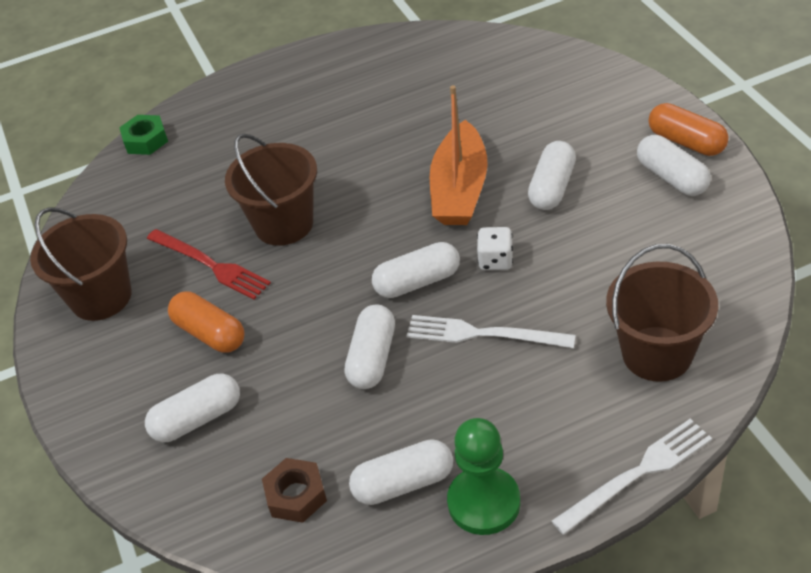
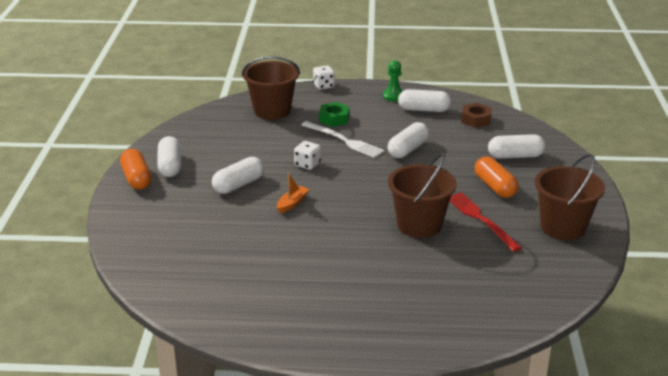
camera: 160 degrees left, 15 degrees down
green nut [119,115,168,155] -> green nut moved to [319,102,349,127]
white capsule [372,242,460,298] -> none
orange boat [430,85,488,225] -> orange boat [277,173,309,213], size x0.45
green pawn [447,418,520,535] -> green pawn [383,60,402,102], size x0.64
white fork [552,419,712,535] -> white dice [313,66,335,90]

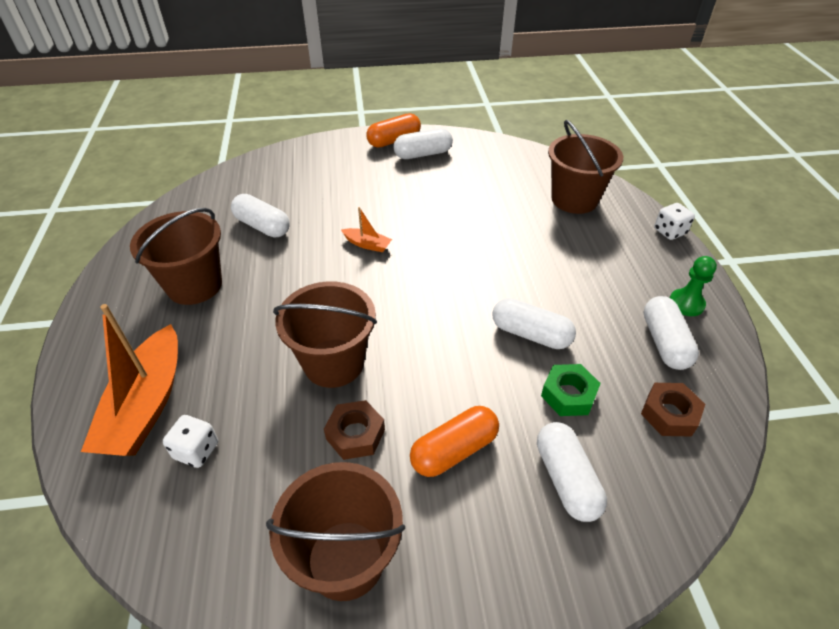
camera: 80 degrees right, 15 degrees up
white capsule [212,157,264,194] -> white capsule moved to [231,194,290,238]
white dice [294,141,321,170] -> white dice moved to [163,415,218,468]
white fork [301,121,384,158] -> none
green nut [319,102,349,127] -> green nut moved to [541,364,601,416]
red fork [450,192,522,252] -> brown nut [324,400,385,460]
none -> orange boat [81,304,178,456]
none -> brown bucket [130,208,222,305]

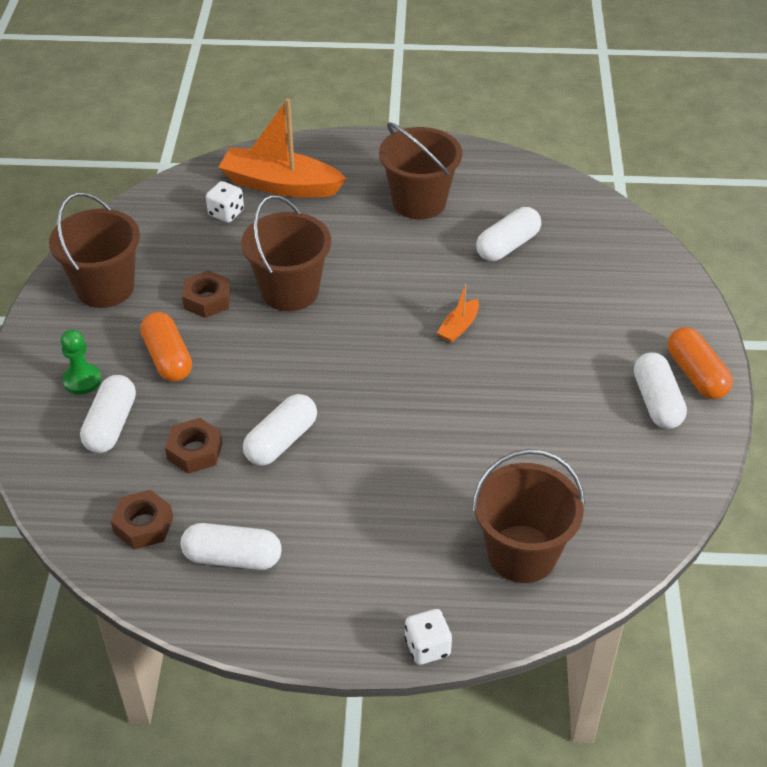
camera: 100 degrees right, 0 degrees up
white capsule [537,422,607,522] -> white capsule turned 75 degrees counterclockwise [80,375,136,453]
green nut [541,364,601,416] -> brown nut [165,418,223,474]
green pawn [670,256,717,316] -> green pawn moved to [61,329,102,395]

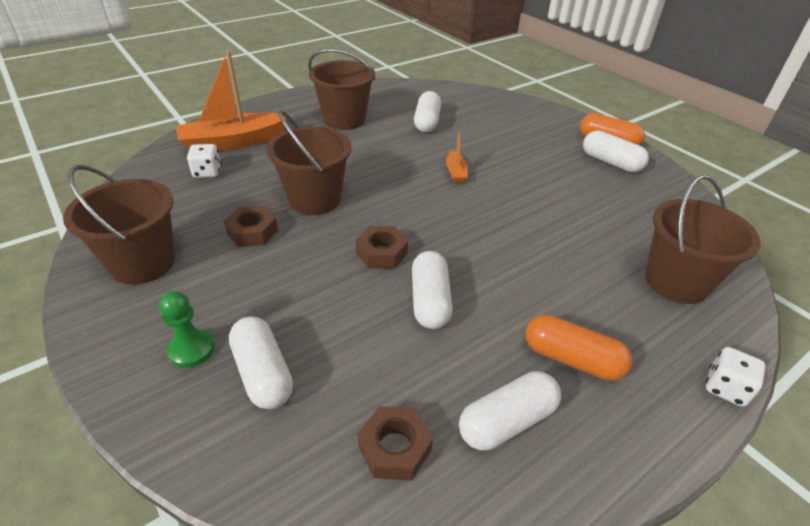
camera: 40 degrees left, 5 degrees down
orange capsule [140,312,192,382] -> orange capsule moved to [525,314,632,381]
brown nut [165,418,223,474] -> brown nut moved to [356,226,408,269]

